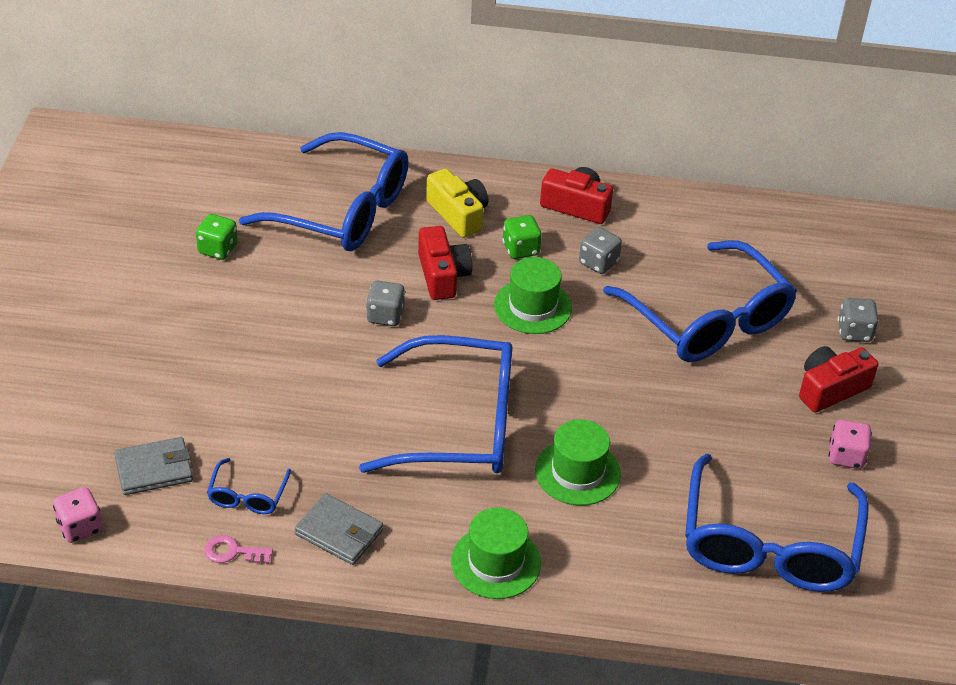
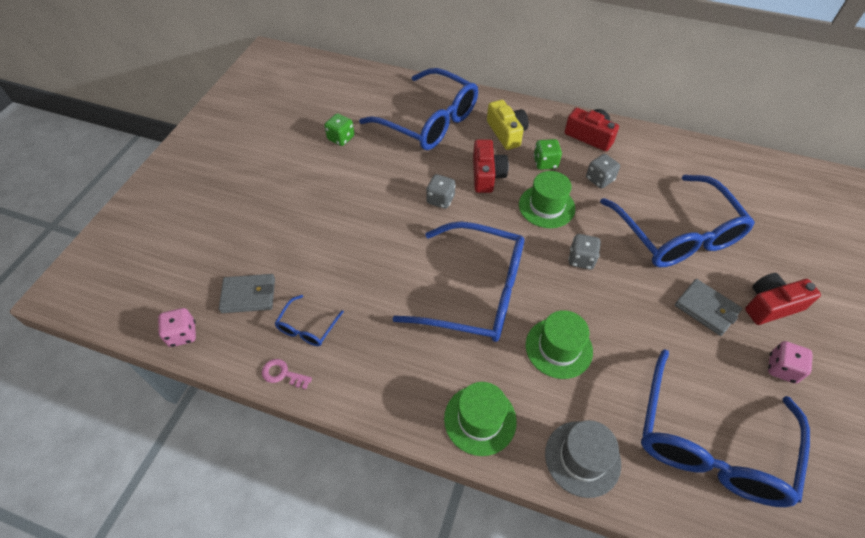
camera: 15 degrees right, 10 degrees up
grey wallet [295,493,383,565] -> grey wallet moved to [675,279,742,336]
grey dice [838,298,879,342] -> grey dice moved to [568,234,601,270]
none -> grey hat [545,420,621,498]

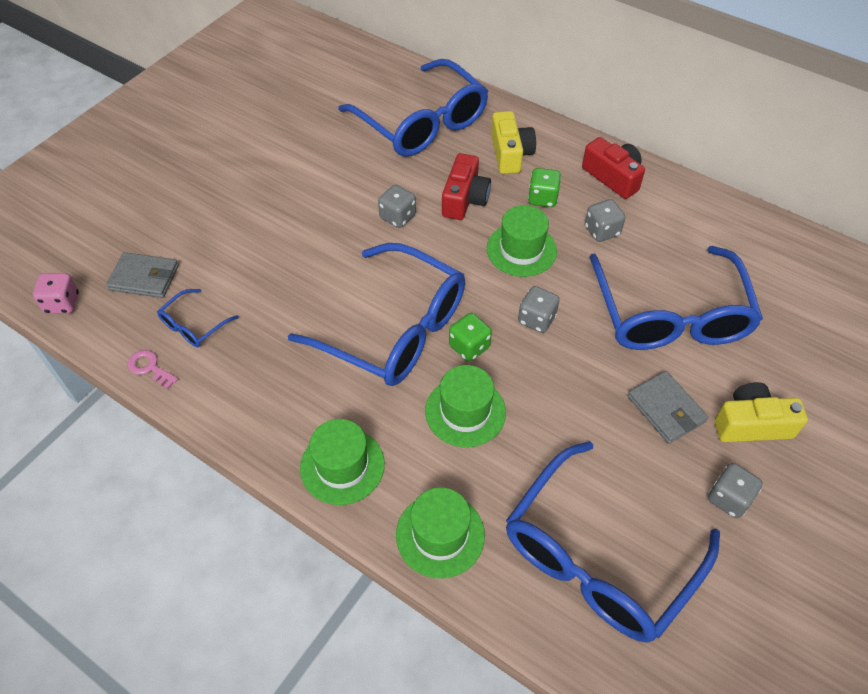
camera: 15 degrees right, 0 degrees up
green dice [324,113,354,146] -> green dice moved to [449,313,492,362]
grey hat [545,420,621,498] -> green hat [396,487,485,578]
red camera [745,273,821,325] -> yellow camera [715,382,808,442]
pink dice [768,341,813,384] -> grey dice [708,463,763,518]

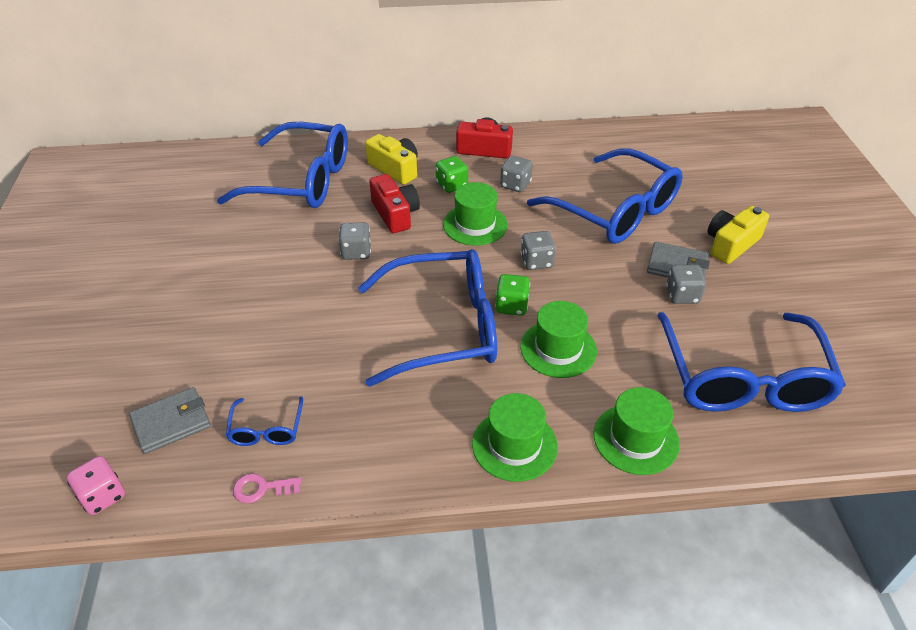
camera: 40 degrees left, 10 degrees down
grey dice [708,463,763,518] -> grey dice moved to [666,264,706,304]

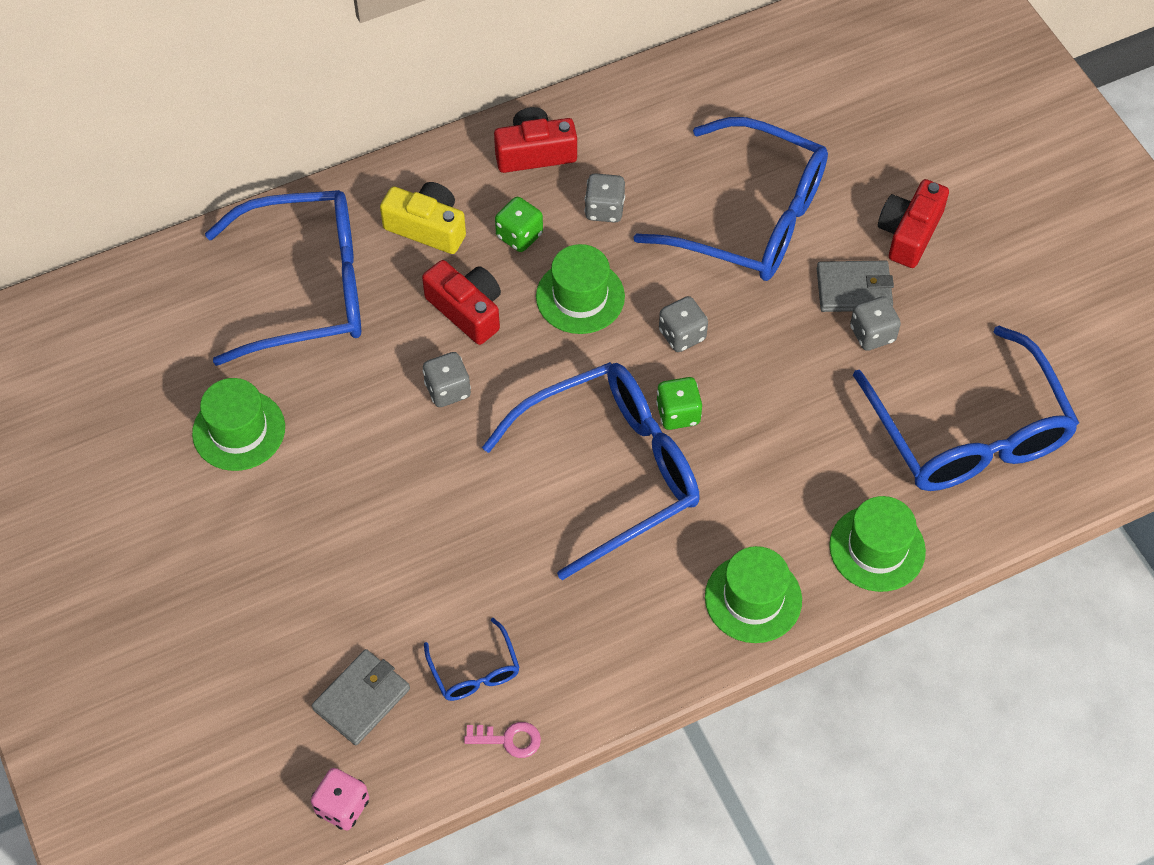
camera: 20 degrees left, 15 degrees up
pink key [233,473,302,503] -> pink key turned 150 degrees counterclockwise [464,722,541,758]
green hat [520,301,597,378] -> green hat moved to [192,378,285,471]
yellow camera [708,206,769,264] -> red camera [878,179,949,268]

